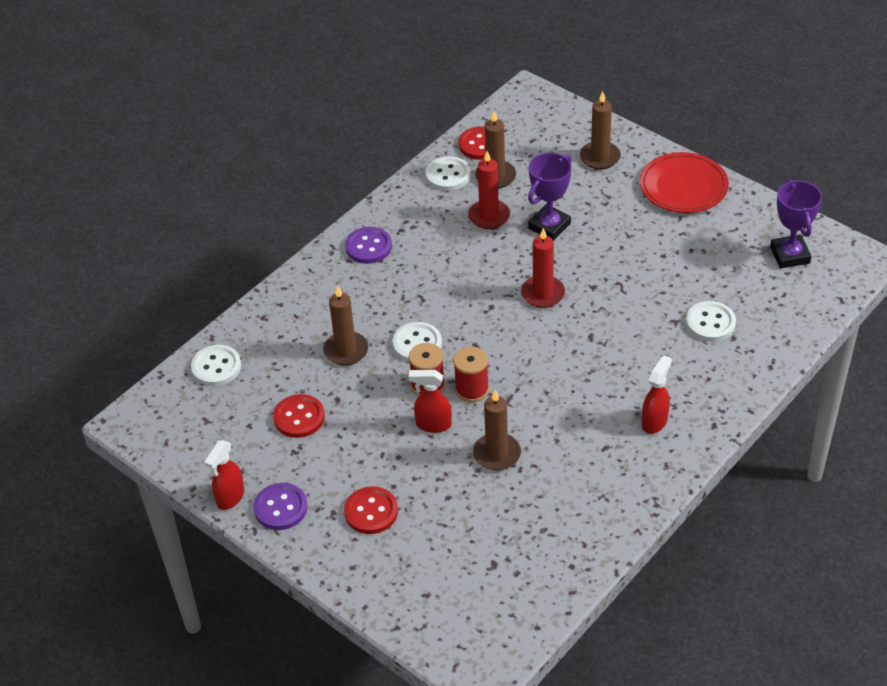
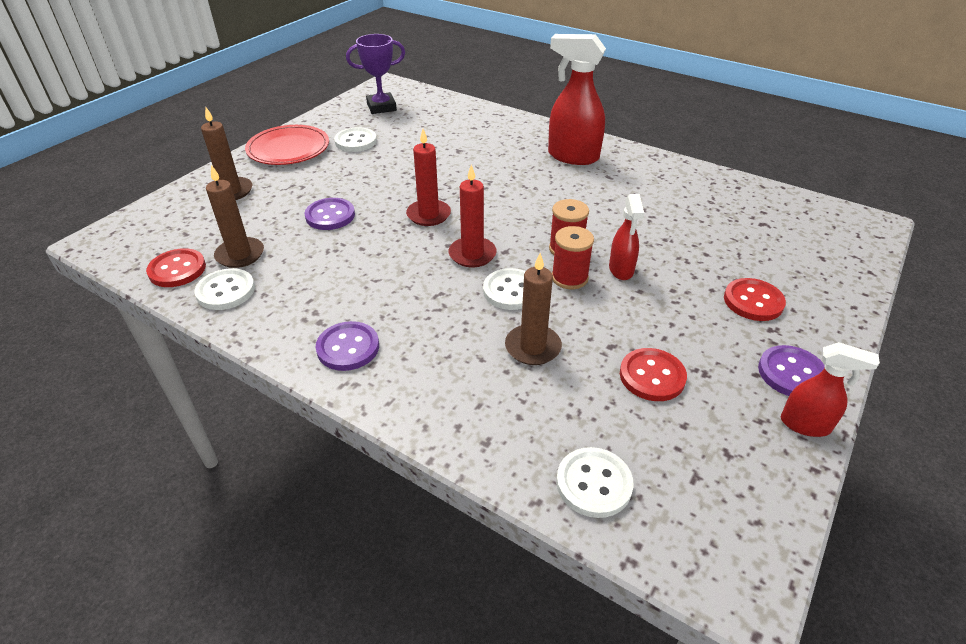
camera: 100 degrees left, 5 degrees down
red candle [468,151,510,229] -> red candle moved to [448,164,497,267]
brown candle [473,390,521,471] -> none
purple trophy [528,153,572,241] -> purple button [304,198,355,230]
red spray bottle [642,355,672,434] -> red spray bottle [548,34,606,165], size x1.76
white button [686,301,736,342] -> white button moved to [334,127,377,152]

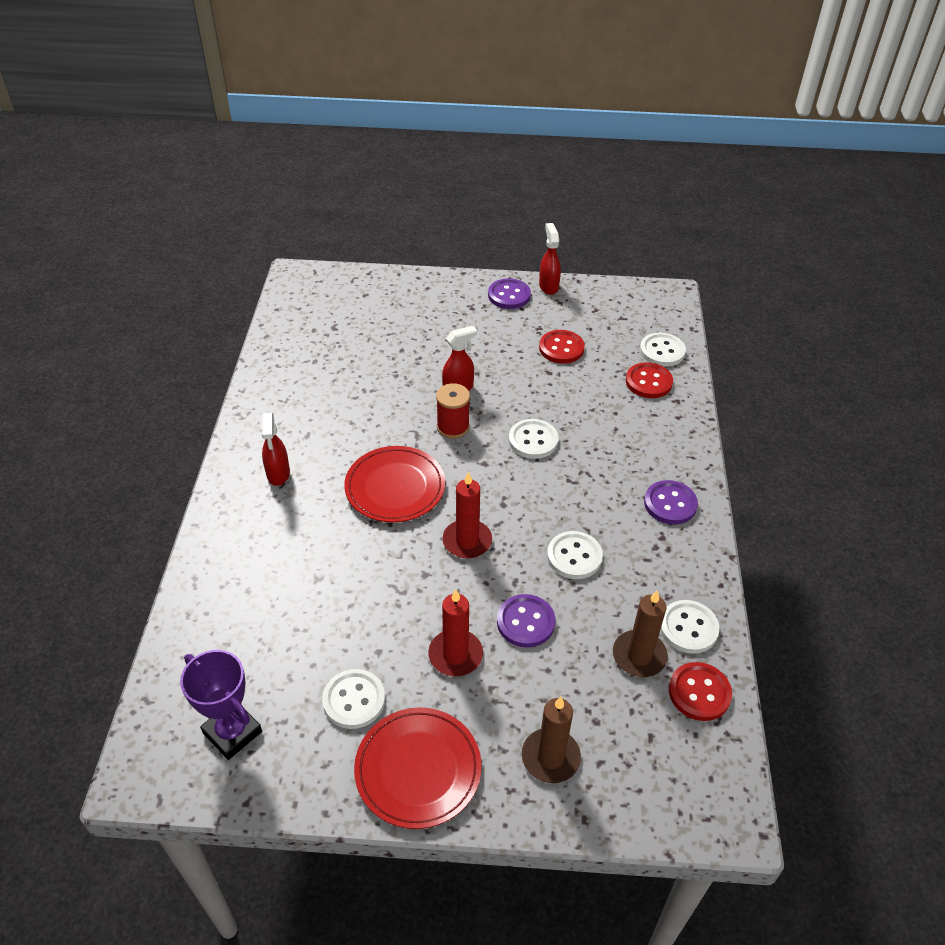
camera: 120 degrees left, 5 degrees up
red candle [448,164,497,267] -> red candle moved to [428,589,483,677]
brown candle [505,253,562,365] -> none
red spray bottle [548,34,606,165] -> red spray bottle [261,413,290,486], size x0.57
red spool [552,226,594,289] -> none
red button [724,278,786,321] -> red button moved to [626,362,673,398]
none -> red plate [344,446,445,522]
none -> white button [547,531,603,579]

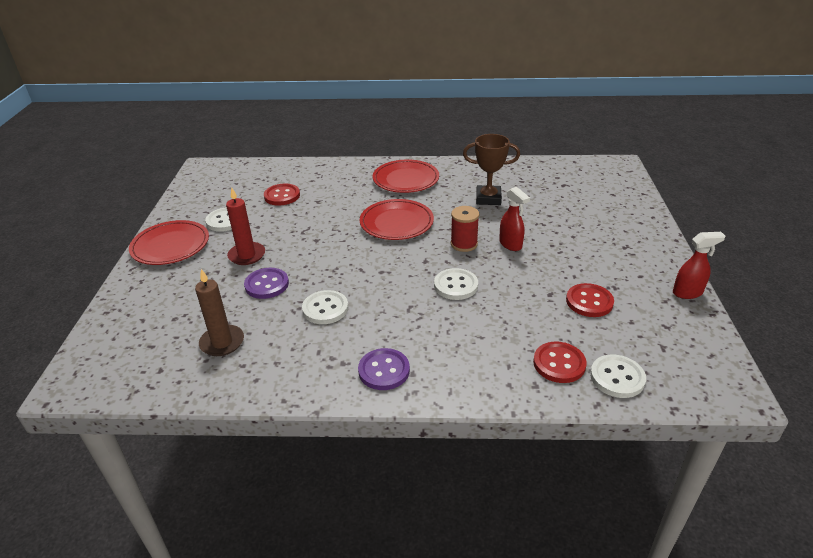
camera: 90 degrees right, 10 degrees down
purple trophy [180,650,262,760] -> none
red spray bottle [261,413,290,486] -> red plate [373,159,439,193]
red candle [443,472,492,559] -> none
purple button [488,278,531,309] -> none
brown candle [522,697,581,783] -> none
white button [660,600,719,654] -> none
red button [669,662,732,721] -> red button moved to [264,184,300,206]
none -> brown trophy [463,134,520,205]

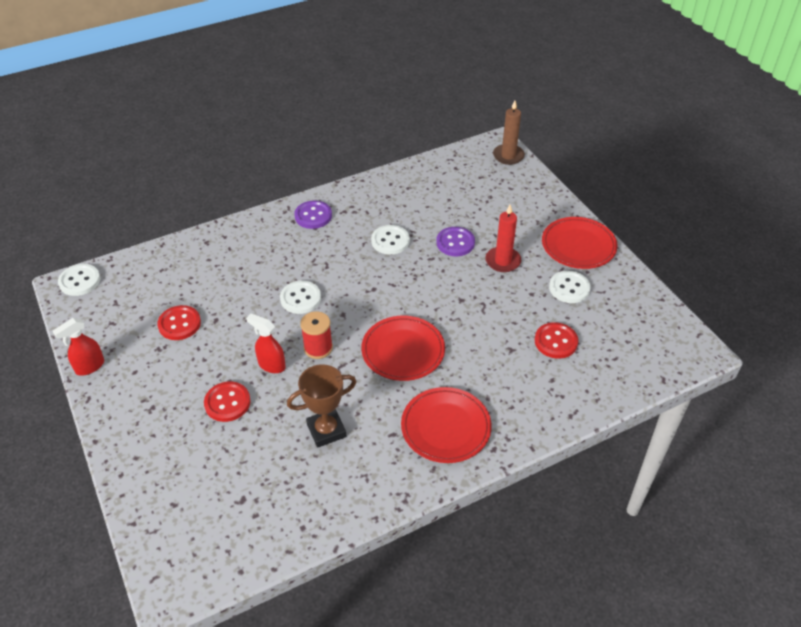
camera: 150 degrees right, 10 degrees up
brown candle [195,269,244,356] -> brown candle moved to [493,100,525,165]
red button [533,342,587,383] -> red button moved to [204,382,251,422]
white button [590,354,646,398] -> white button moved to [58,264,100,296]

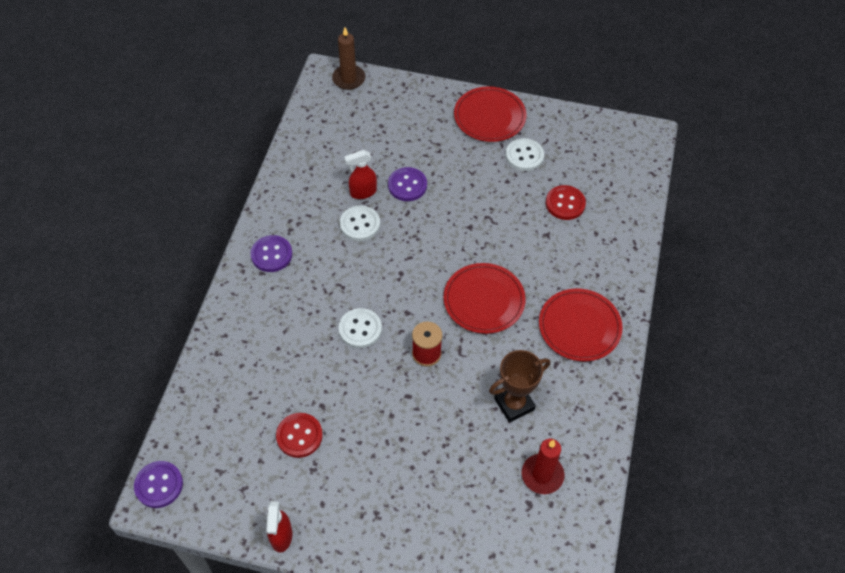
camera: 50 degrees left, 10 degrees up
white button [58,264,100,296] -> purple button [134,461,183,508]
red button [204,382,251,422] -> none
red spray bottle [246,314,286,373] -> red spray bottle moved to [344,150,377,199]
brown trophy [287,364,357,447] -> brown trophy turned 45 degrees clockwise [489,350,551,422]
red candle [485,205,521,272] -> red candle moved to [522,439,564,494]

